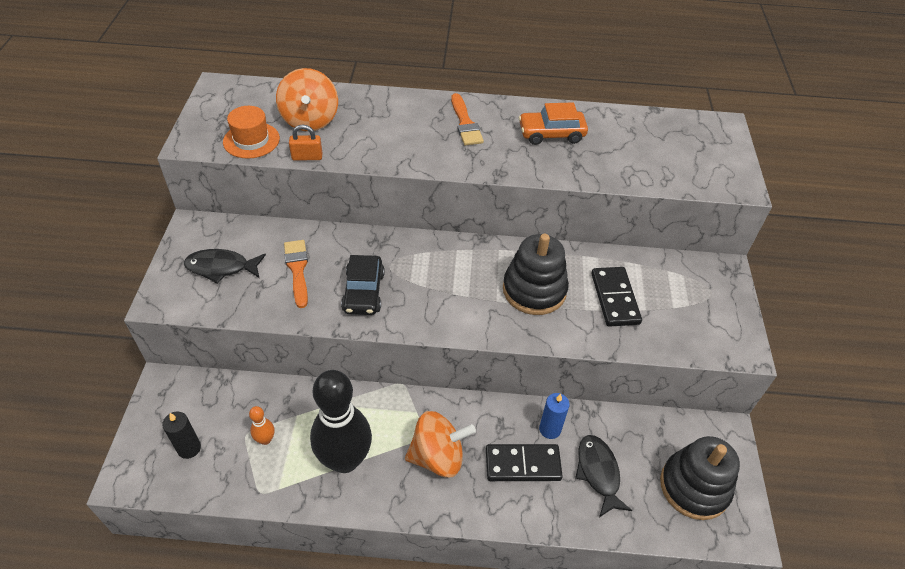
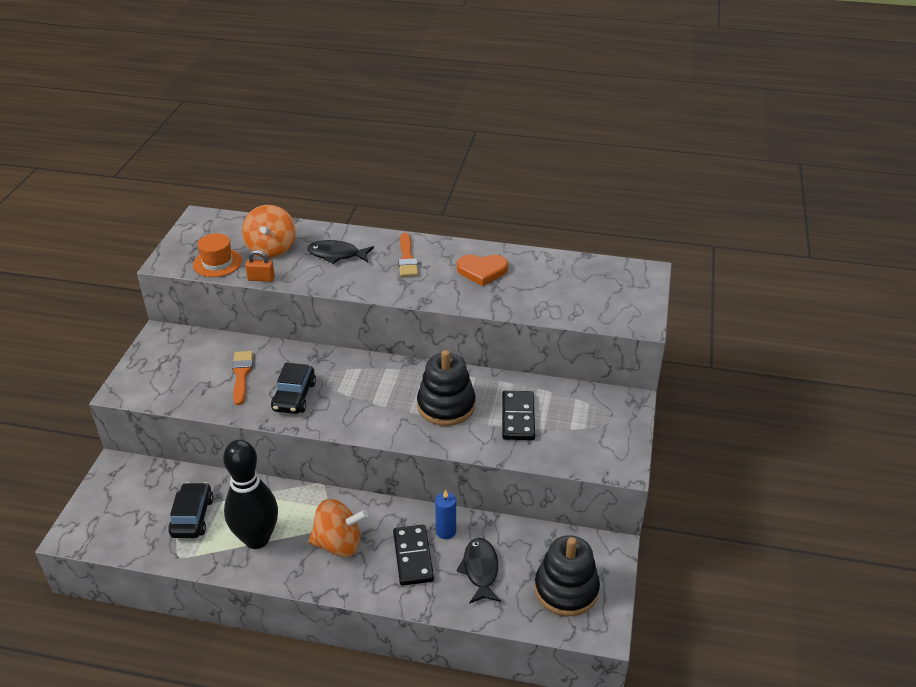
camera: 10 degrees right, 10 degrees down
black candle [162,411,201,459] -> none
black fish [184,249,266,284] -> black fish moved to [307,240,374,264]
orange bowling pin [249,406,275,445] -> black car [168,482,213,538]
black domino [486,444,563,481] -> black domino turned 75 degrees clockwise [393,525,434,586]
orange car [519,102,588,145] -> orange heart [457,255,508,286]

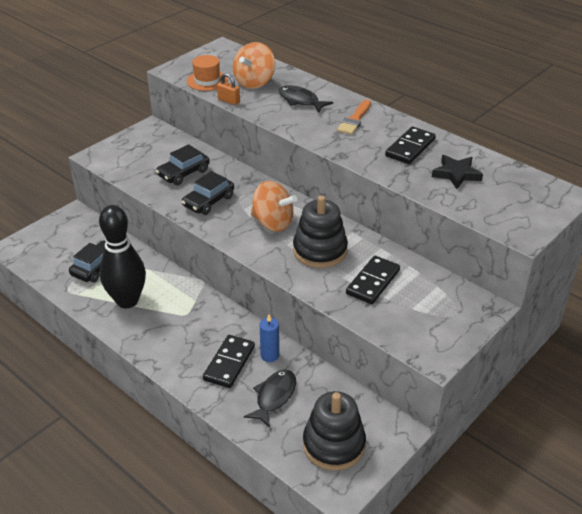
camera: 30 degrees right, 0 degrees up
orange brush [232,351,253,405] -> black car [156,144,210,185]
orange spinning top [308,499,368,557] -> orange spinning top moved to [251,181,297,232]
orange heart [457,255,508,286] -> black domino [385,126,436,164]
none -> black star [432,155,483,189]

